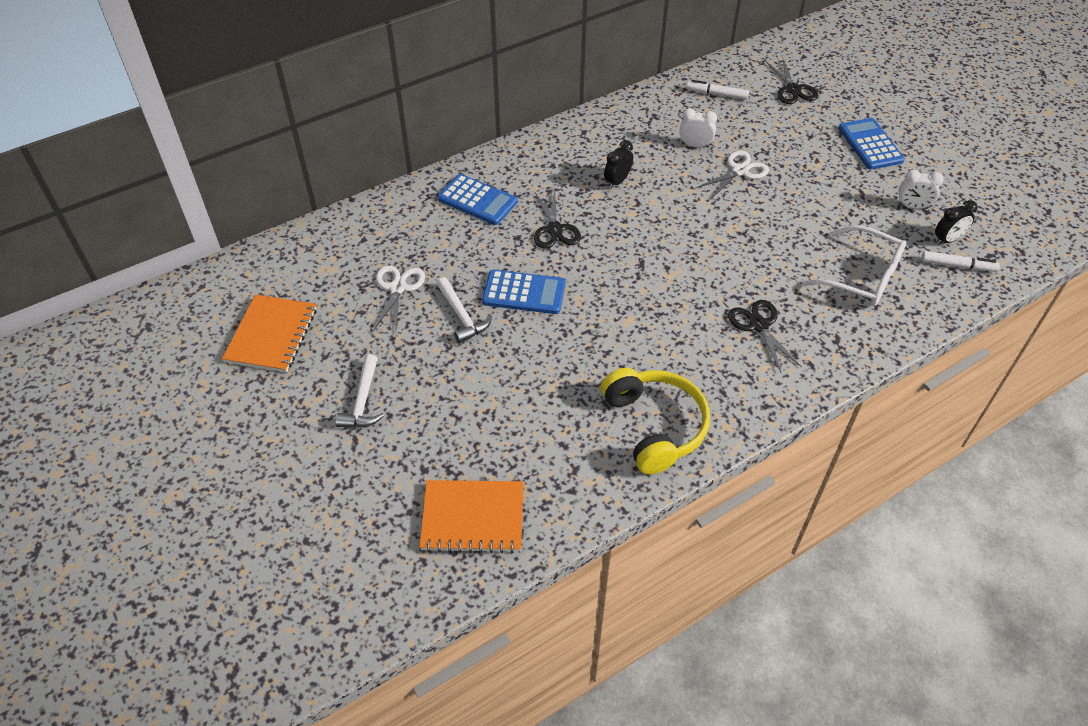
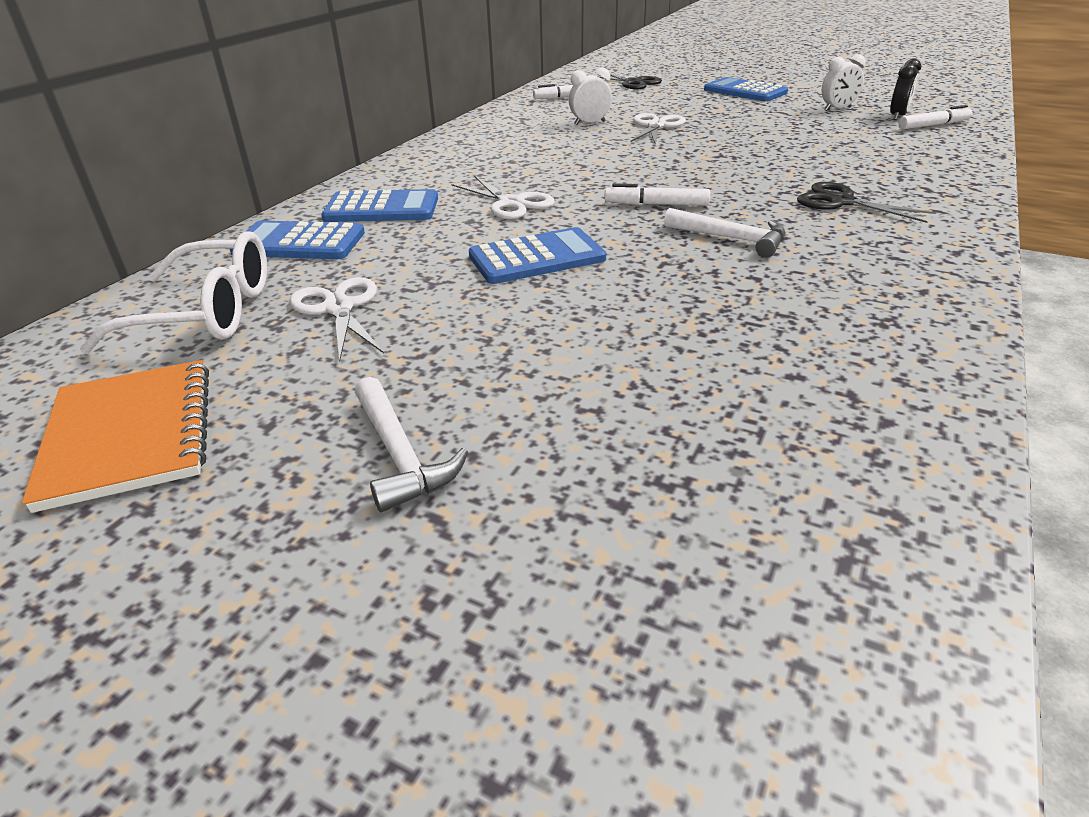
camera: 30 degrees left, 15 degrees down
orange notebook [420,480,523,553] -> none
white hammer [436,277,492,343] -> white hammer moved to [664,208,786,257]
black scissors [534,190,581,249] -> white scissors [451,176,555,219]
yellow headphones [601,368,710,475] -> none
black clock [604,140,633,189] -> none
white glasses [802,226,907,306] -> white glasses moved to [80,231,267,354]
none -> blue calculator [230,221,365,259]
none -> white marker [605,183,711,205]

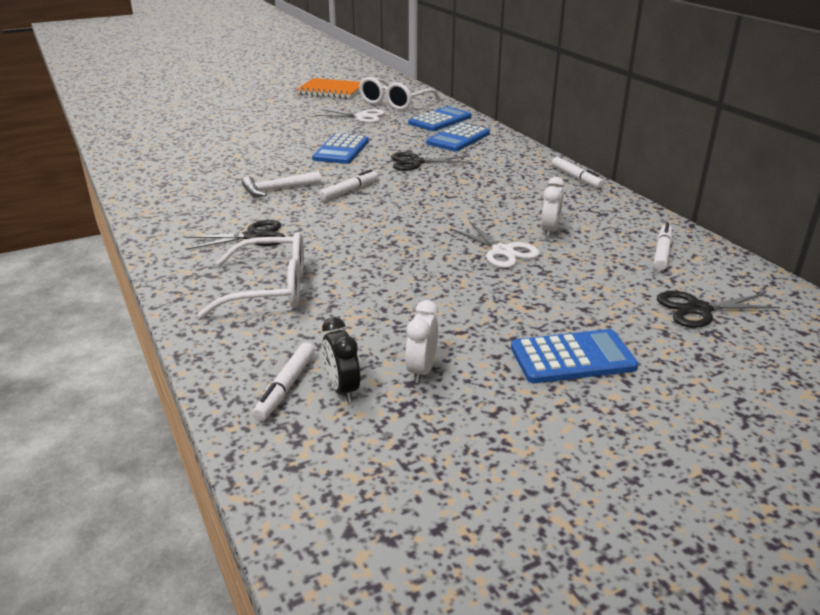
camera: 125 degrees right, 5 degrees down
white hammer [355,377,468,512] -> none
white scissors [451,176,555,219] -> black scissors [391,152,471,171]
none -> white glasses [197,232,304,318]
none -> white marker [552,157,604,188]

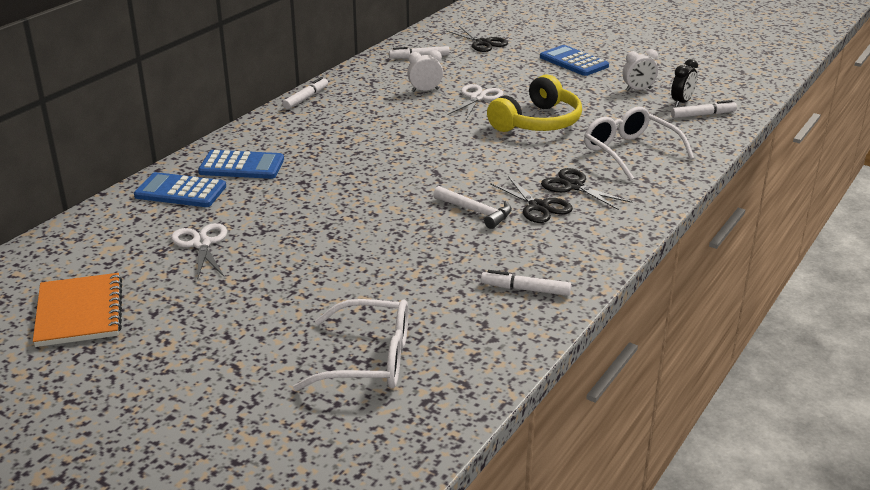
camera: 120 degrees left, 0 degrees up
blue calculator [312,134,369,164] -> none
white marker [319,169,378,201] -> white marker moved to [481,270,571,296]
white glasses [359,77,440,110] -> white glasses moved to [293,299,409,391]
black scissors [391,152,471,171] -> black scissors moved to [490,176,573,223]
none -> yellow headphones [487,74,582,132]

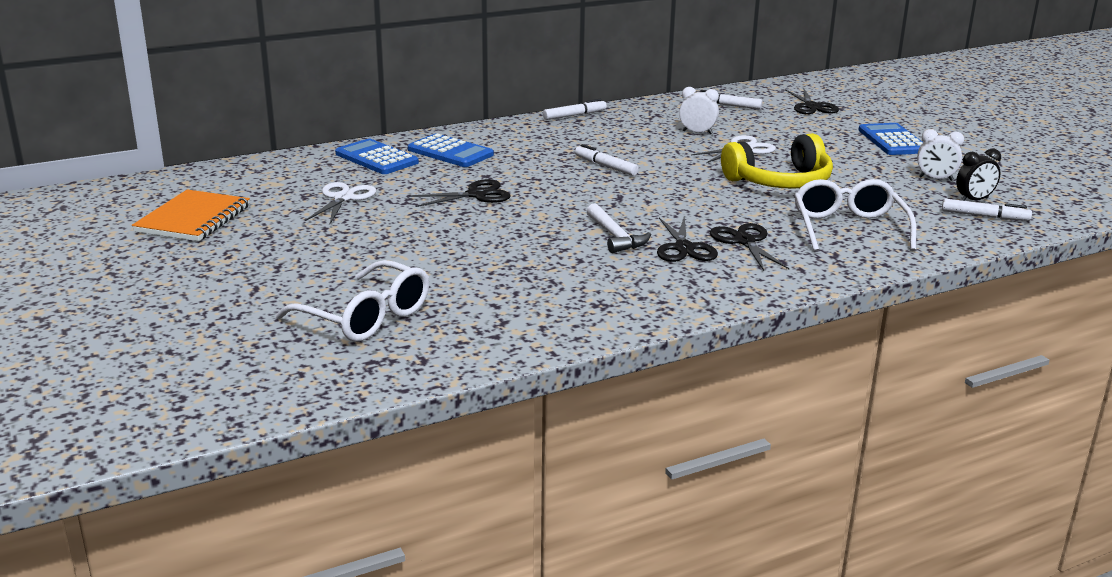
camera: 30 degrees right, 5 degrees down
white marker [481,270,571,296] -> white marker moved to [575,144,639,176]
none -> black scissors [409,179,511,207]

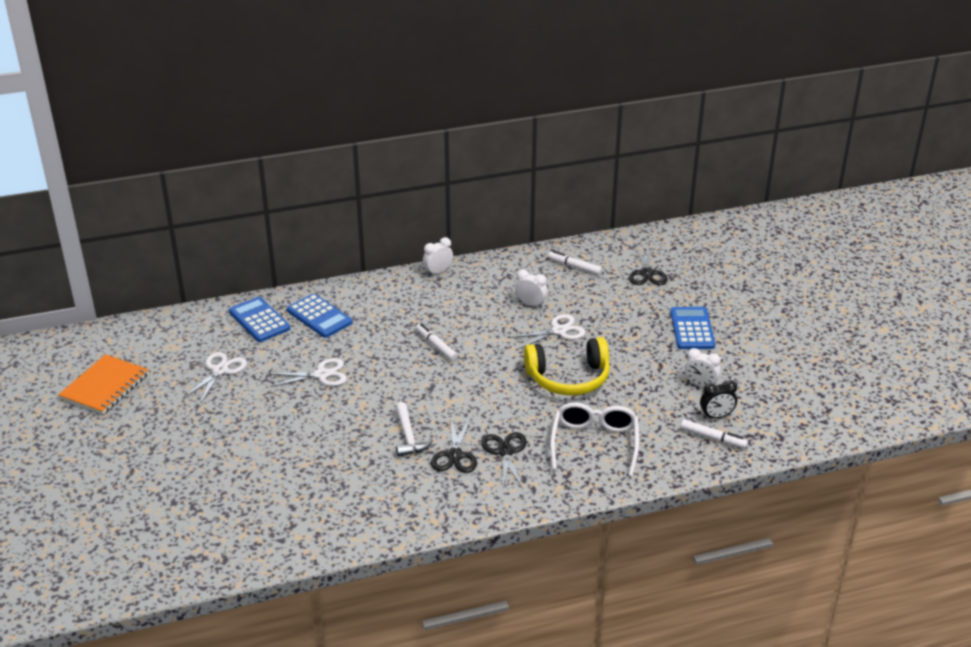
camera: 10 degrees right, 10 degrees up
white glasses [276,260,429,341] -> none
black scissors [409,179,511,207] -> white scissors [269,358,347,387]
white marker [543,99,607,120] -> white clock [423,237,453,276]

